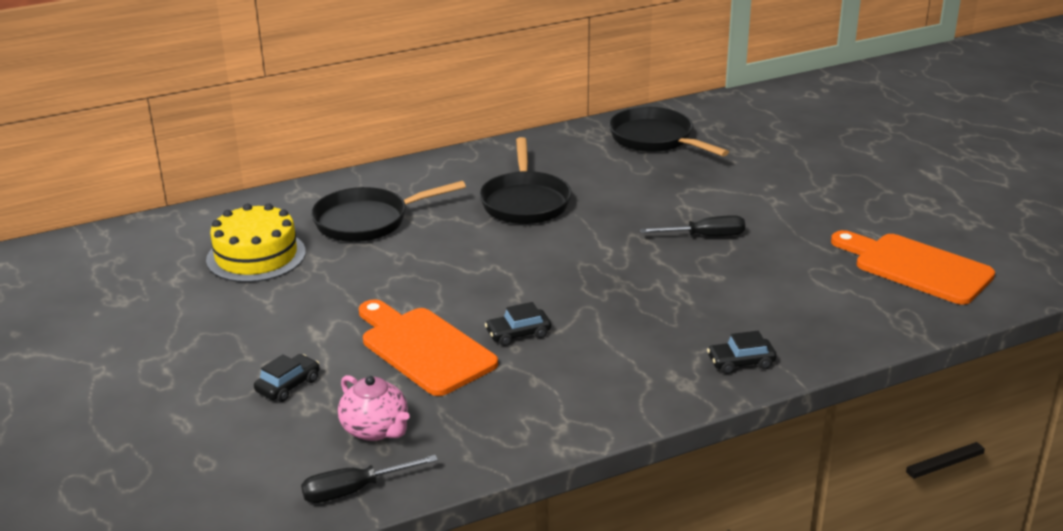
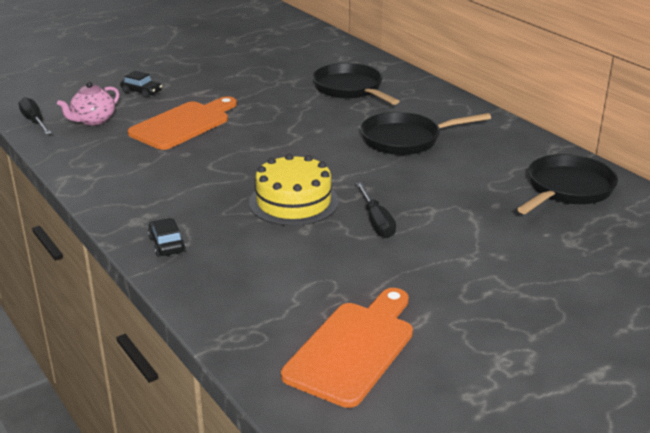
camera: 80 degrees right, 0 degrees up
yellow cake [206,203,306,282] -> yellow cake moved to [249,154,339,226]
black car [485,302,551,346] -> none

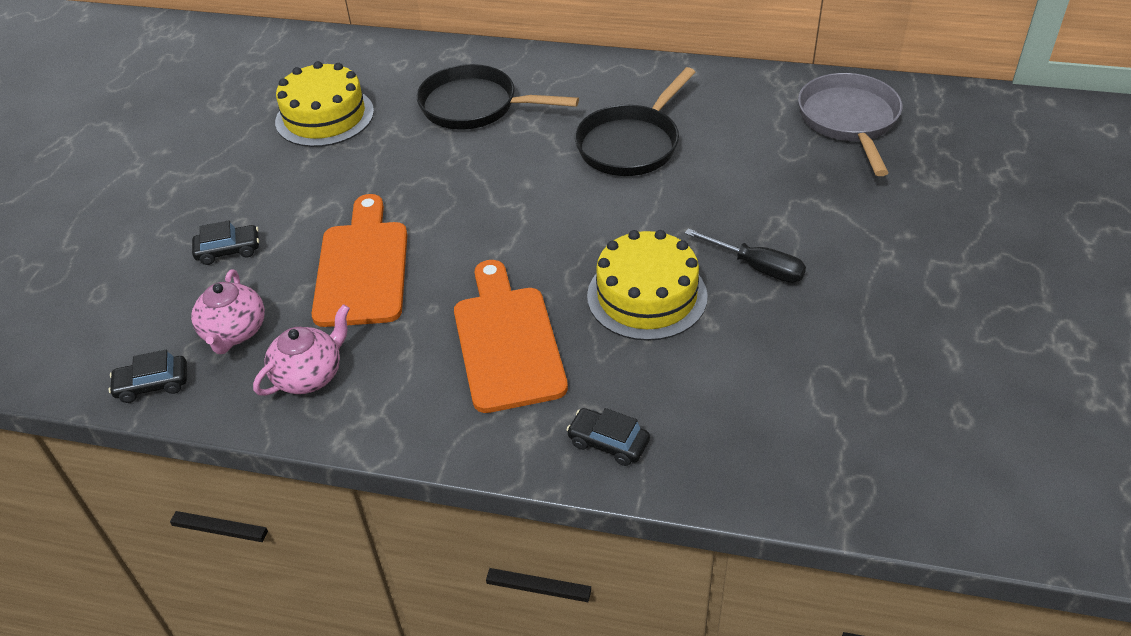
camera: 40 degrees left, 15 degrees up
black screwdriver [18,97,51,135] -> black car [108,350,187,403]
orange cutting board [281,288,413,408] -> orange cutting board moved to [454,260,568,413]
black pan [517,154,618,214] -> grey pan [798,73,902,176]
none -> pink teapot [253,304,350,396]
none -> yellow cake [275,61,374,147]

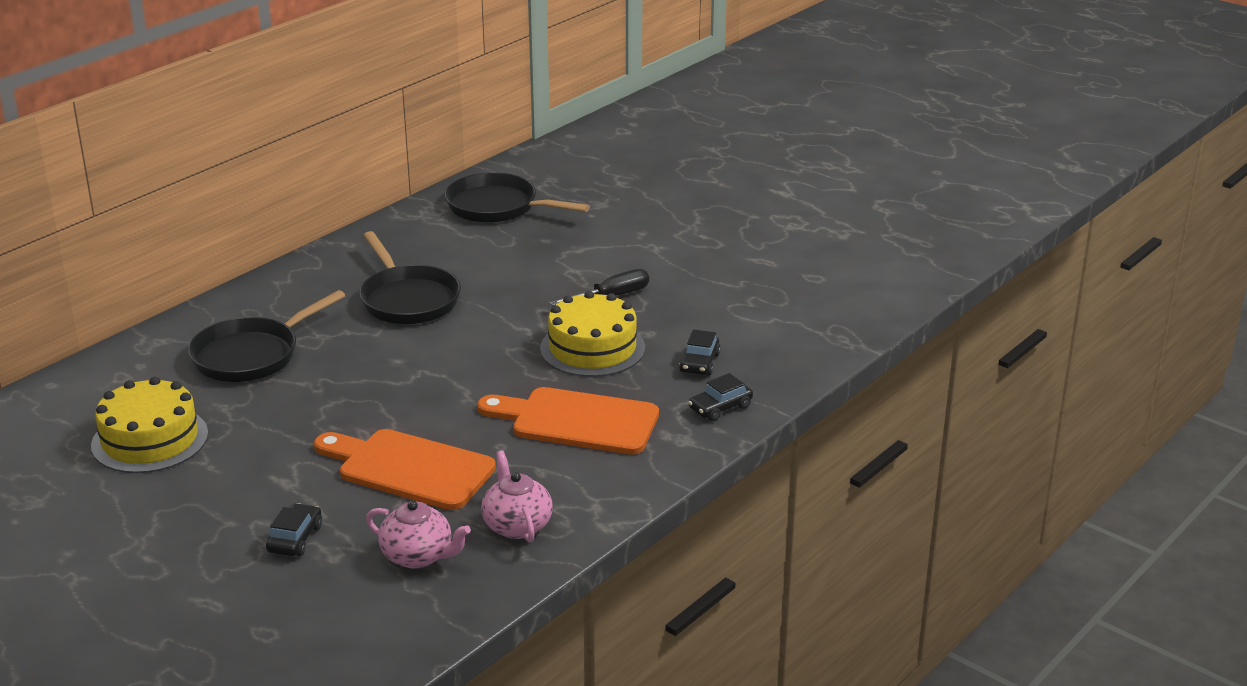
camera: 65 degrees left, 15 degrees down
black car [108,350,187,403] -> black car moved to [679,329,721,376]
grey pan [798,73,902,176] -> black pan [445,172,590,223]

